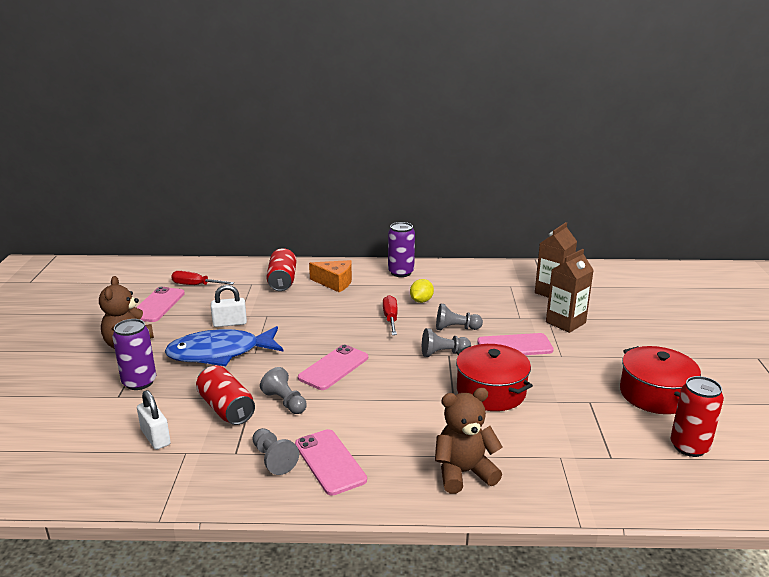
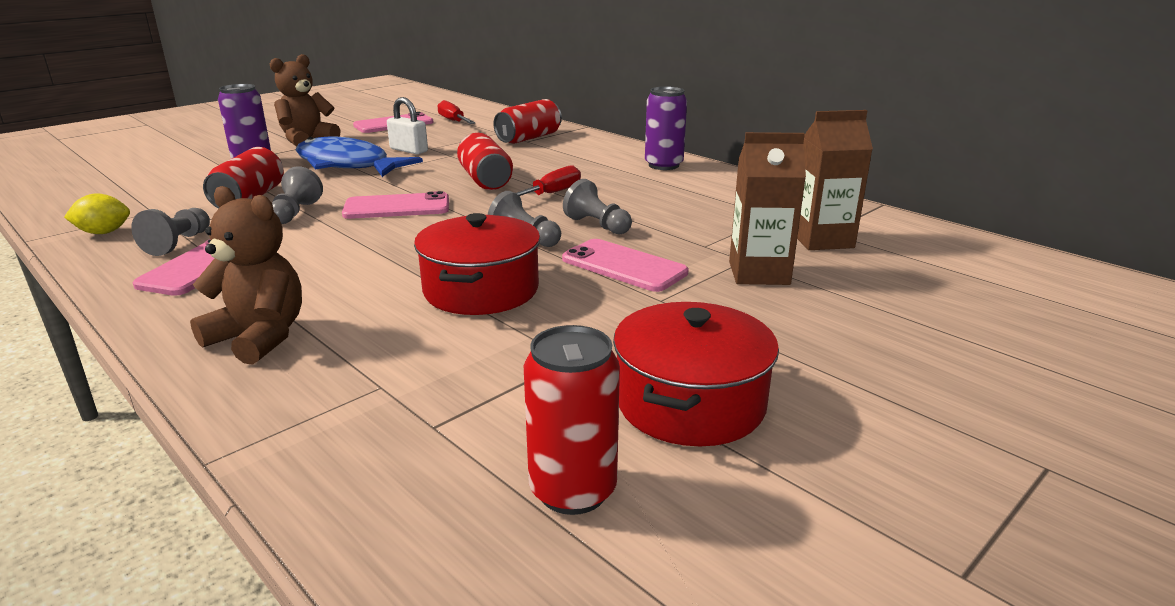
camera: 45 degrees right, 0 degrees up
white padlock [137,390,171,450] -> none
orange cheese [309,260,352,292] -> none
yellow lemon [410,279,434,303] -> yellow lemon moved to [64,194,130,234]
none -> red can [457,133,513,190]

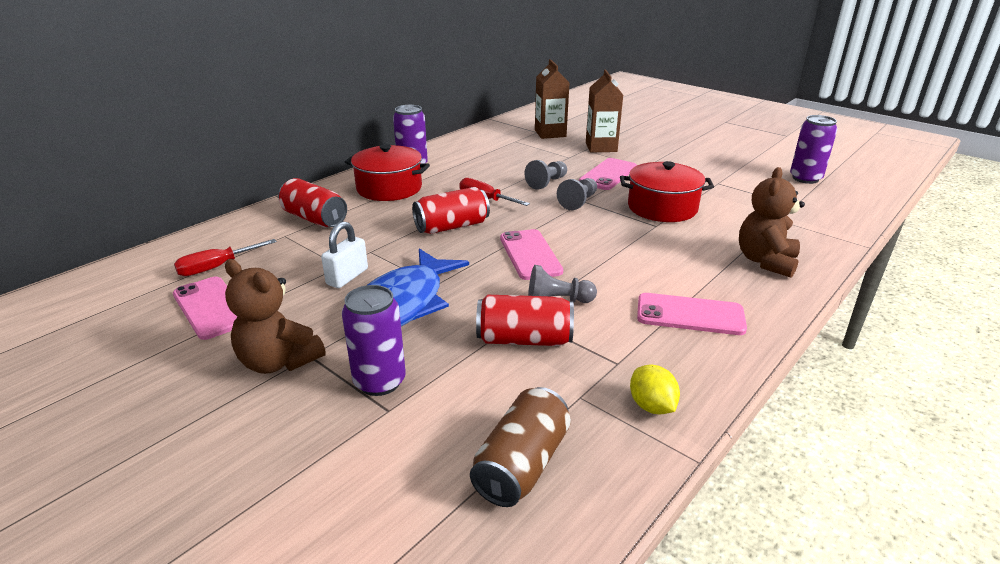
camera: 95 degrees left, 5 degrees up
grey pawn [131,208,210,256] -> none
red can [524,325,620,515] -> purple can [790,115,838,184]
red pot [613,302,779,446] -> red pot moved to [345,144,430,201]
none -> brown can [470,387,571,507]

